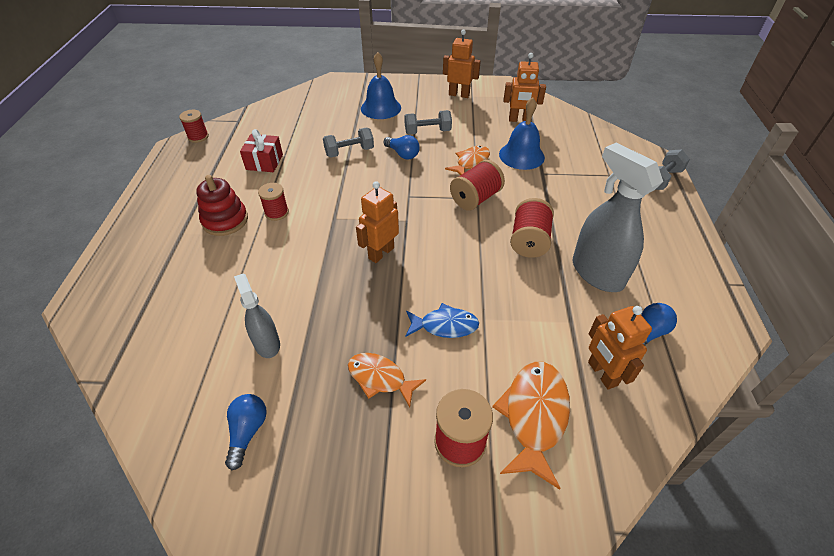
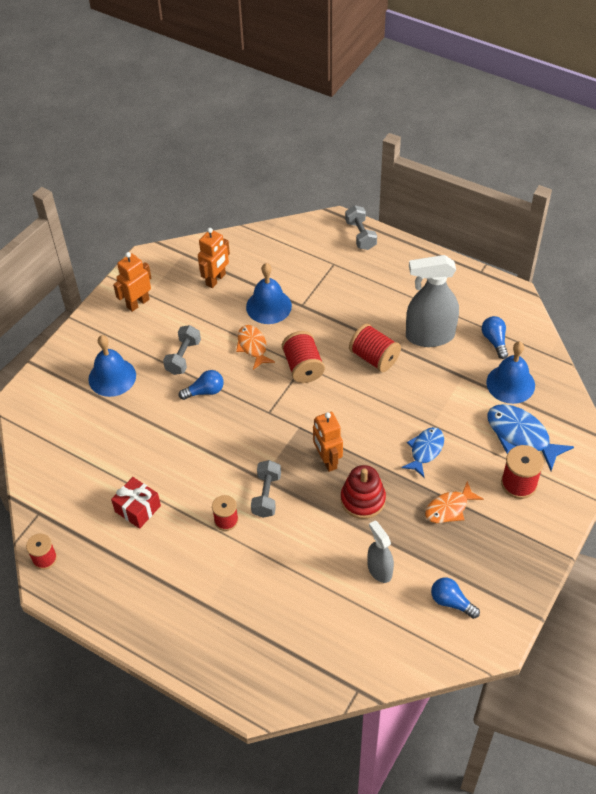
camera: 60 degrees left, 5 degrees up
red stacking toy [196,175,248,236] -> red stacking toy moved to [341,465,386,519]
grey spray bottle [234,273,280,358] -> grey spray bottle turned 60 degrees clockwise [367,520,394,583]
grey dumbbell [323,128,374,158] -> grey dumbbell moved to [251,460,281,518]
orange fish [492,362,570,490] -> blue fish [487,404,574,471]
orange robot [588,306,652,390] -> blue bell [486,342,535,404]

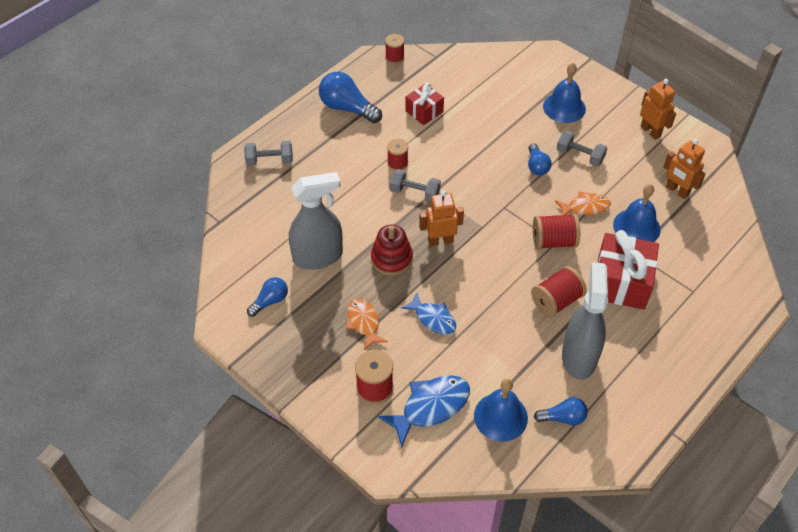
camera: 100 degrees right, 0 degrees up
grey dumbbell [345,205,377,250] -> grey dumbbell moved to [244,141,293,166]
grey spray bottle [367,520,394,583] -> grey spray bottle [289,172,343,270], size x1.76
none -> blue light bulb [319,72,382,123]
none -> red gift [597,230,659,310]

